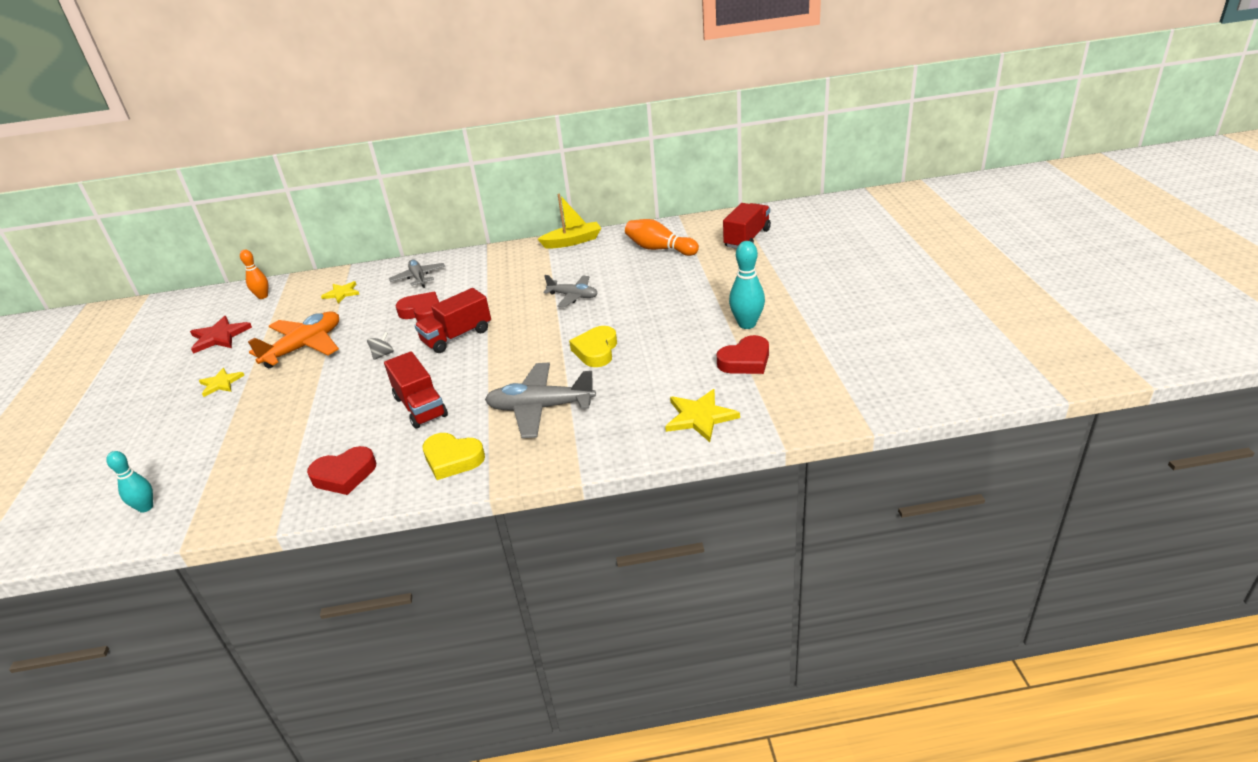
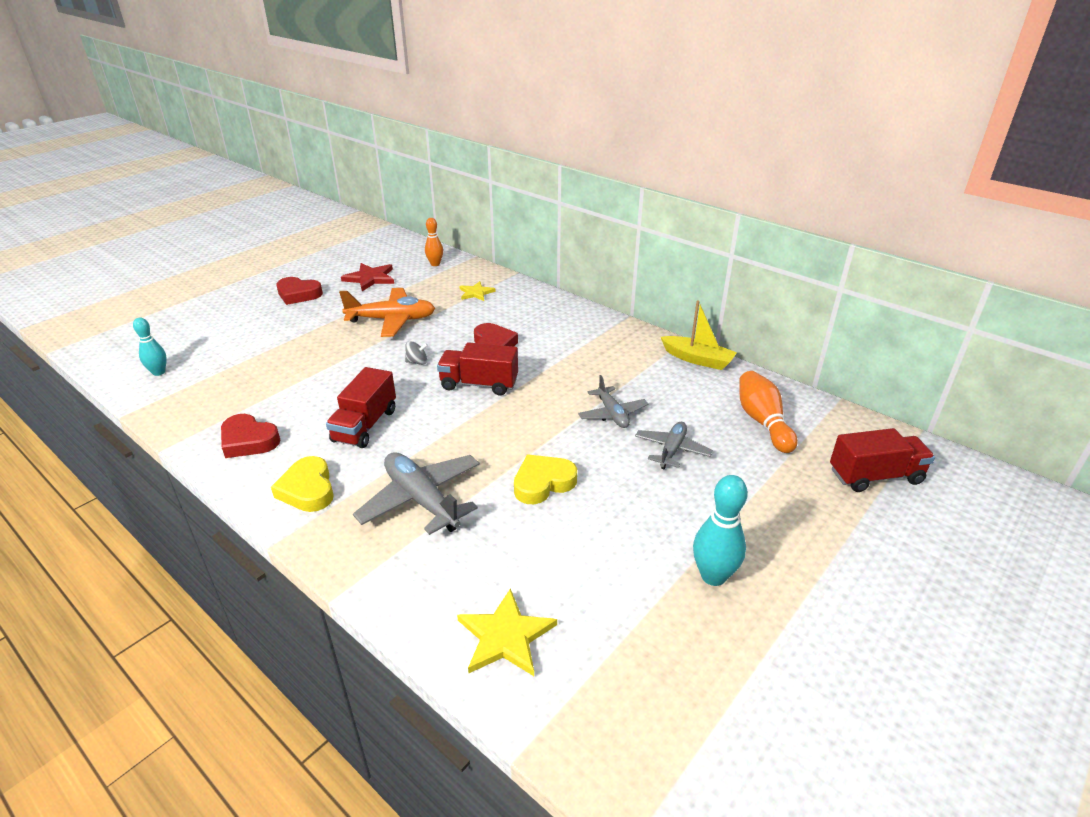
camera: 45 degrees right, 0 degrees up
yellow star [199,368,245,397] -> none
grey plane [389,260,445,288] -> grey plane moved to [635,422,713,469]
red heart [717,335,769,374] -> red heart moved to [276,277,323,305]

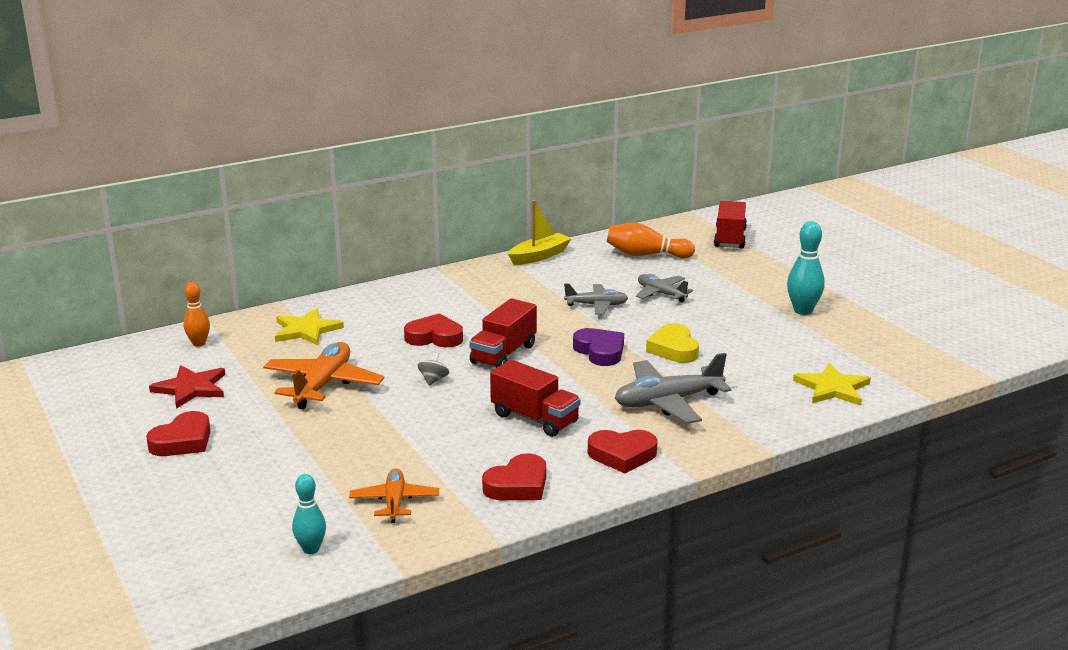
camera: 70 degrees left, 10 degrees down
yellow heart [271,456,334,512] -> red heart [588,430,658,473]
yellow star [459,281,496,301] -> yellow star [275,308,344,345], size x1.51
none -> orange plane [349,468,439,523]
none -> purple heart [573,328,624,366]

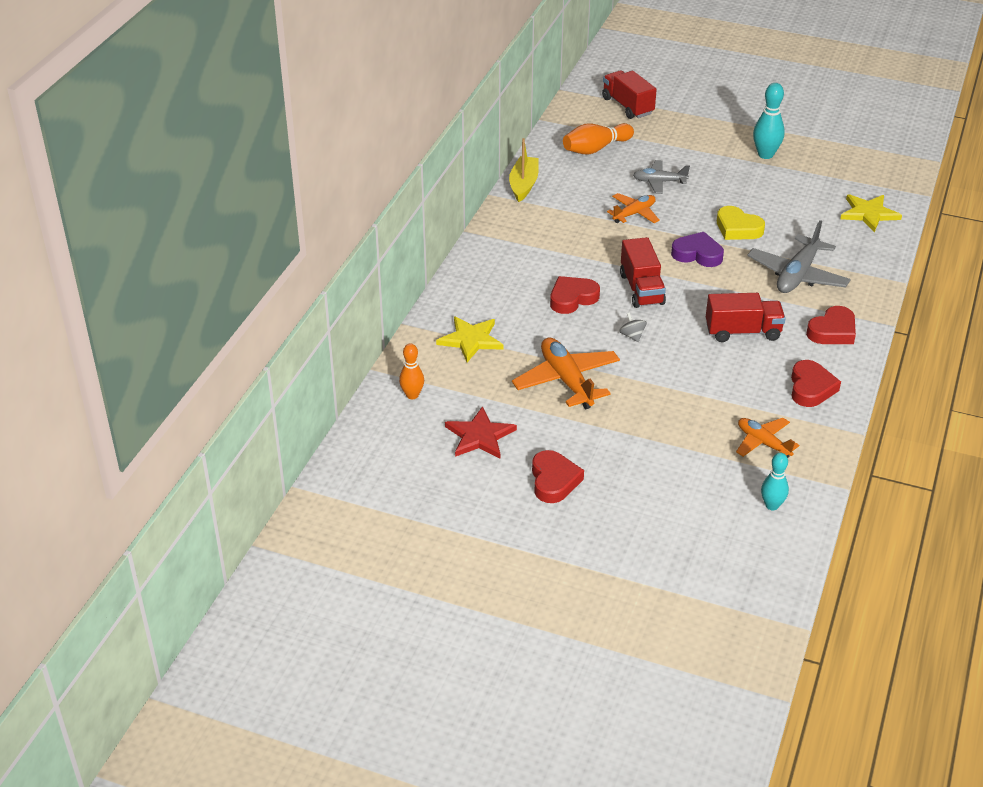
camera: 40 degrees left, 15 degrees up
grey plane [564,284,628,315] -> orange plane [607,193,660,223]

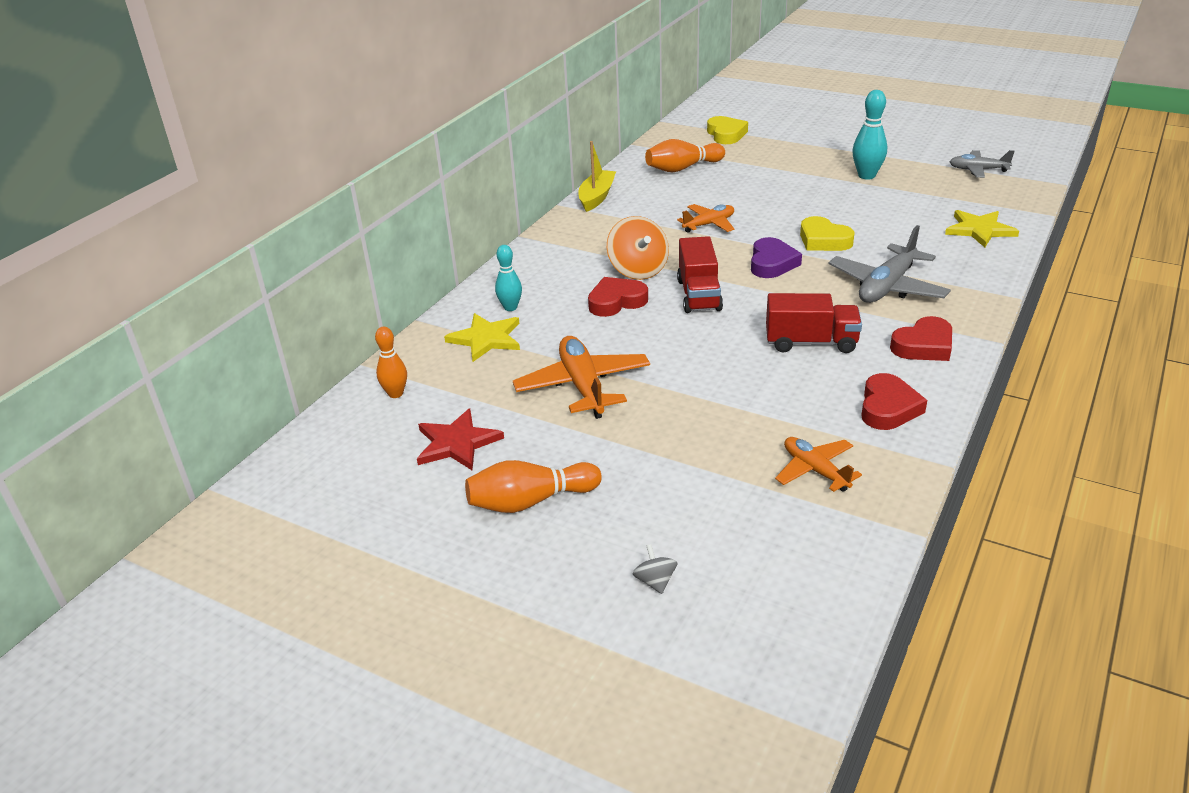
camera: 10 degrees right, 5 degrees down
red heart [532,450,584,503] -> orange bowling pin [465,460,602,513]
red truck [602,70,657,119] -> yellow heart [707,116,748,144]
grey spinning top [619,312,647,342] -> grey spinning top moved to [633,544,678,594]
grey plane [633,160,690,194] -> grey plane moved to [950,150,1015,178]
purple heart [671,232,724,267] -> purple heart turned 75 degrees clockwise [751,237,802,278]
turquoise bowling pin [761,453,789,510] -> turquoise bowling pin moved to [495,245,522,311]
none -> orange spinning top [607,216,669,280]

